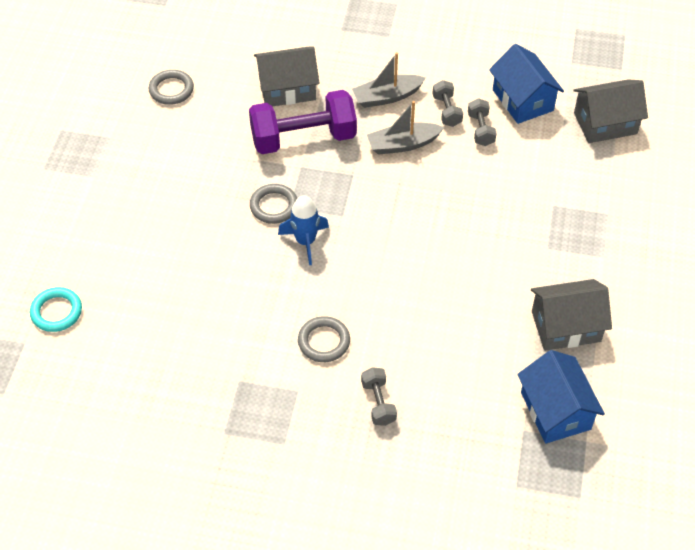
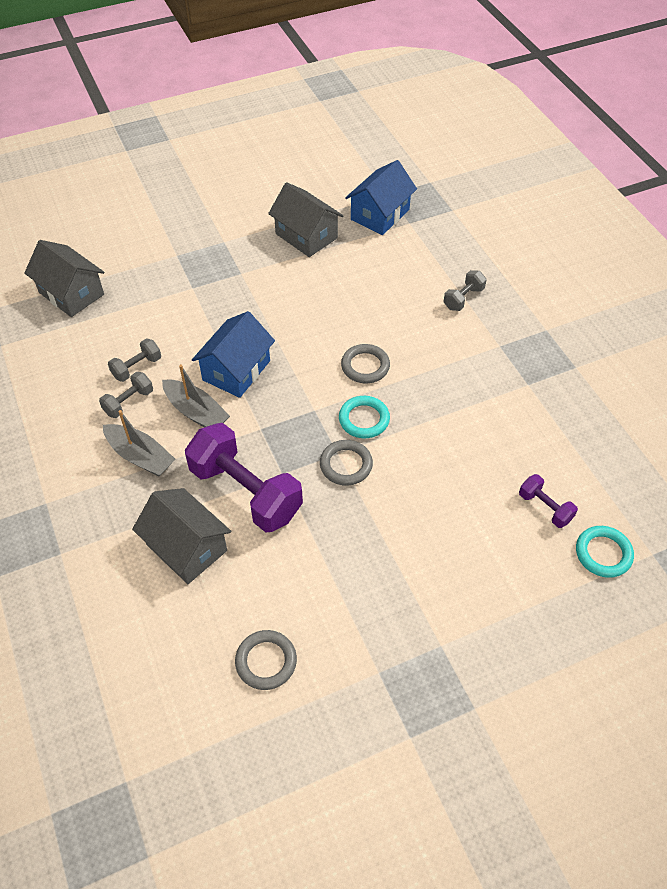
camera: 125 degrees left, 0 degrees up
blue rocket [278,195,329,265] -> turquoise ring [339,396,390,438]
grey ring [298,316,350,362] -> grey ring moved to [341,344,390,383]
blue house [489,44,564,124] -> blue house moved to [192,311,275,398]
none -> purple dumbbell [519,474,578,528]

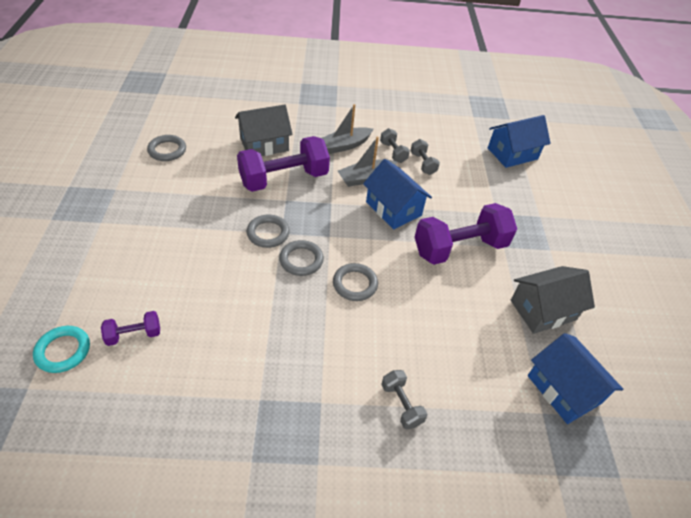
camera: 110 degrees right, 5 degrees down
grey house [24,240,104,317] -> blue house [488,115,551,168]
turquoise ring [339,396,390,438] -> grey ring [279,240,324,276]
none -> purple dumbbell [415,203,517,265]

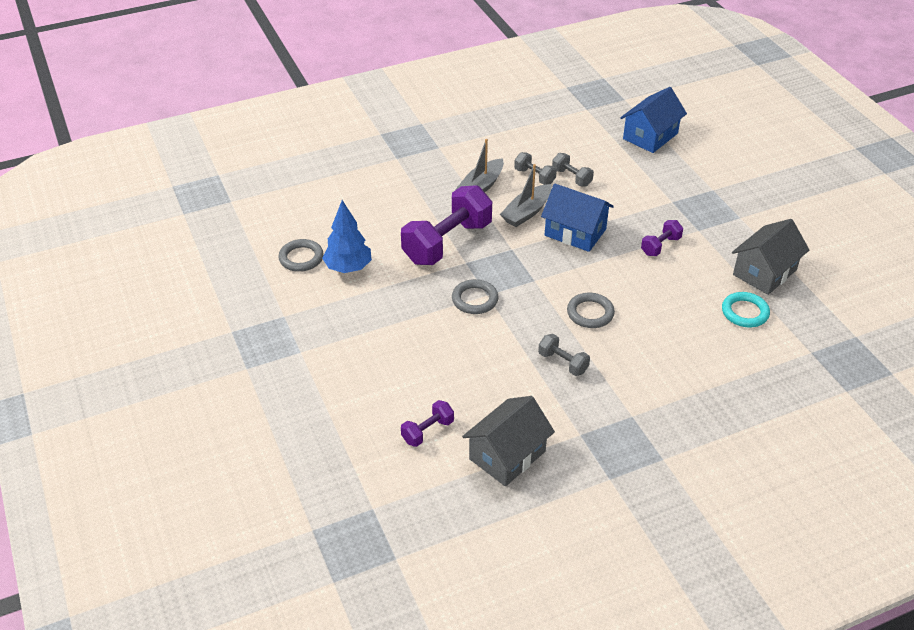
camera: 20 degrees left, 5 degrees down
turquoise ring [33,326,90,373] -> turquoise ring moved to [722,292,770,327]
grey house [235,105,293,156] -> grey house moved to [462,396,555,486]
grey ring [279,240,324,276] -> none
grey dumbbell [381,370,427,429] -> grey dumbbell moved to [538,334,590,376]
purple dumbbell [415,203,517,265] -> purple dumbbell [641,220,683,256], size x0.47
blue house [528,333,623,424] -> none
none -> blue tree [322,200,372,273]

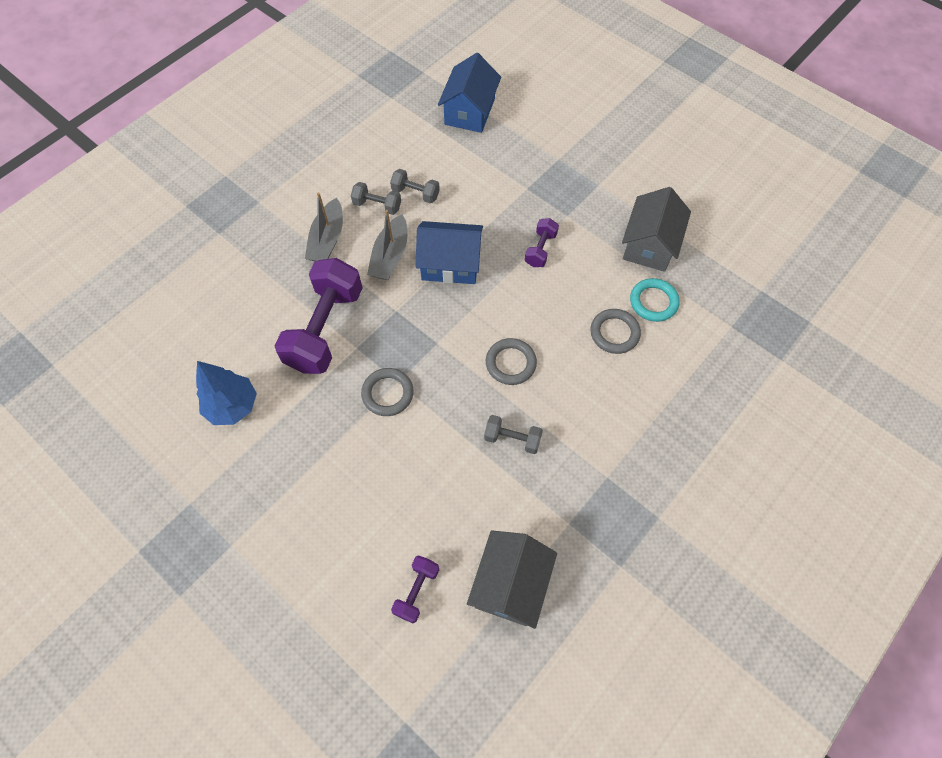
camera: 25 degrees left, 20 degrees up
grey ring [278,239,324,272] -> grey ring moved to [590,309,641,354]

